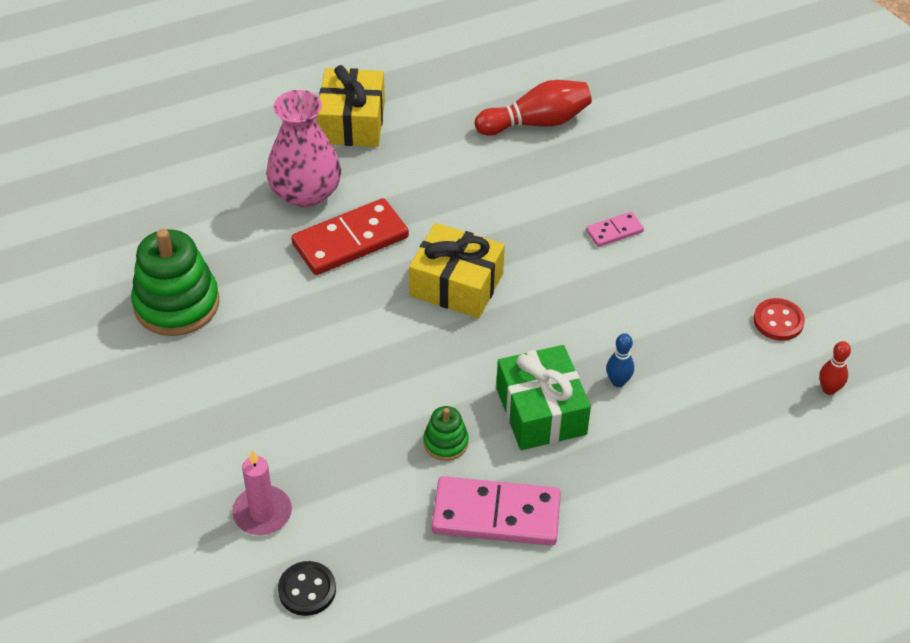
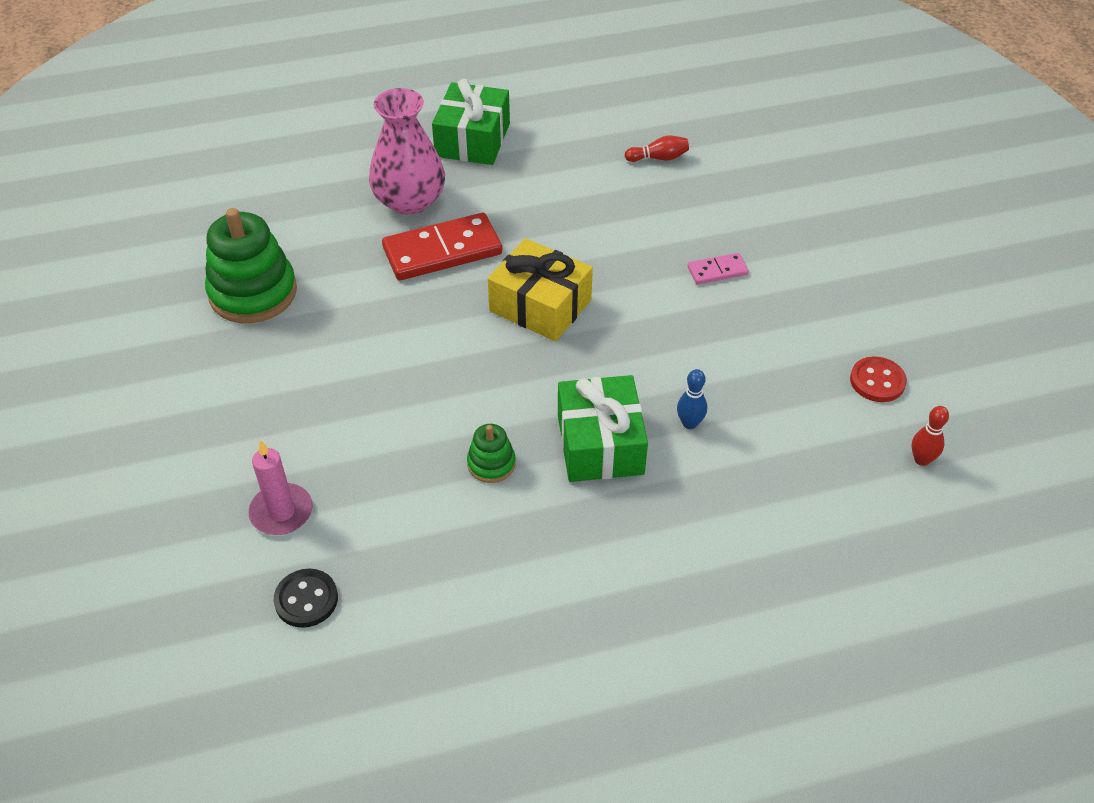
camera: 10 degrees right, 0 degrees up
yellow gift [317,65,385,147] -> green gift [432,79,510,165]
pink domino [432,476,561,546] -> none
red bowling pin [475,80,592,136] -> red bowling pin [625,135,689,162], size x0.53

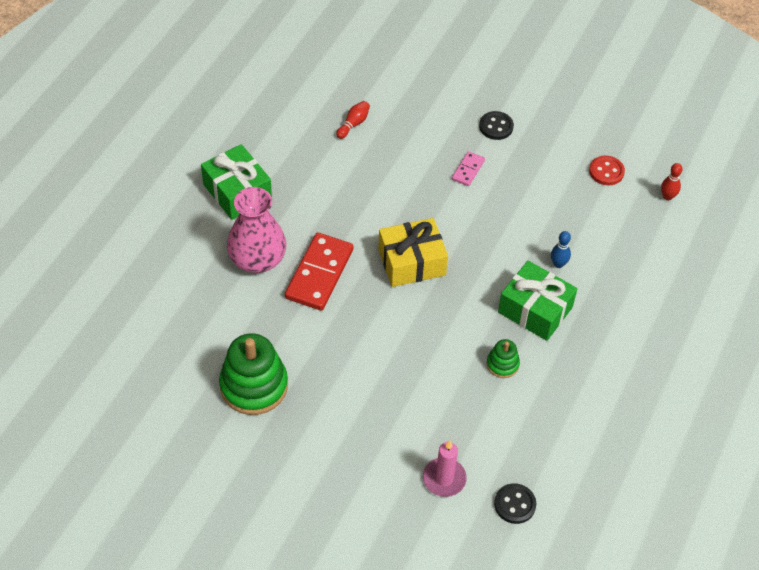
camera: 50 degrees left, 5 degrees up
none -> black button [479,111,514,140]

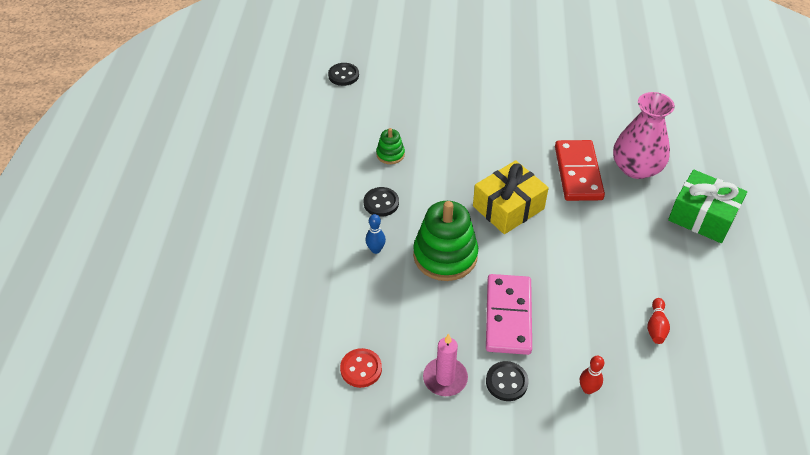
camera: 160 degrees right, 5 degrees down
green stacking toy [219,333,288,415] -> green stacking toy moved to [413,201,478,281]
pink candle [423,441,467,497] -> pink candle moved to [423,334,468,396]
pink domino [452,151,485,186] -> pink domino [486,274,532,355], size x2.01
green gift [498,261,577,341] -> black button [364,187,399,217]
red bowling pin [661,163,682,200] -> red bowling pin moved to [580,356,604,394]

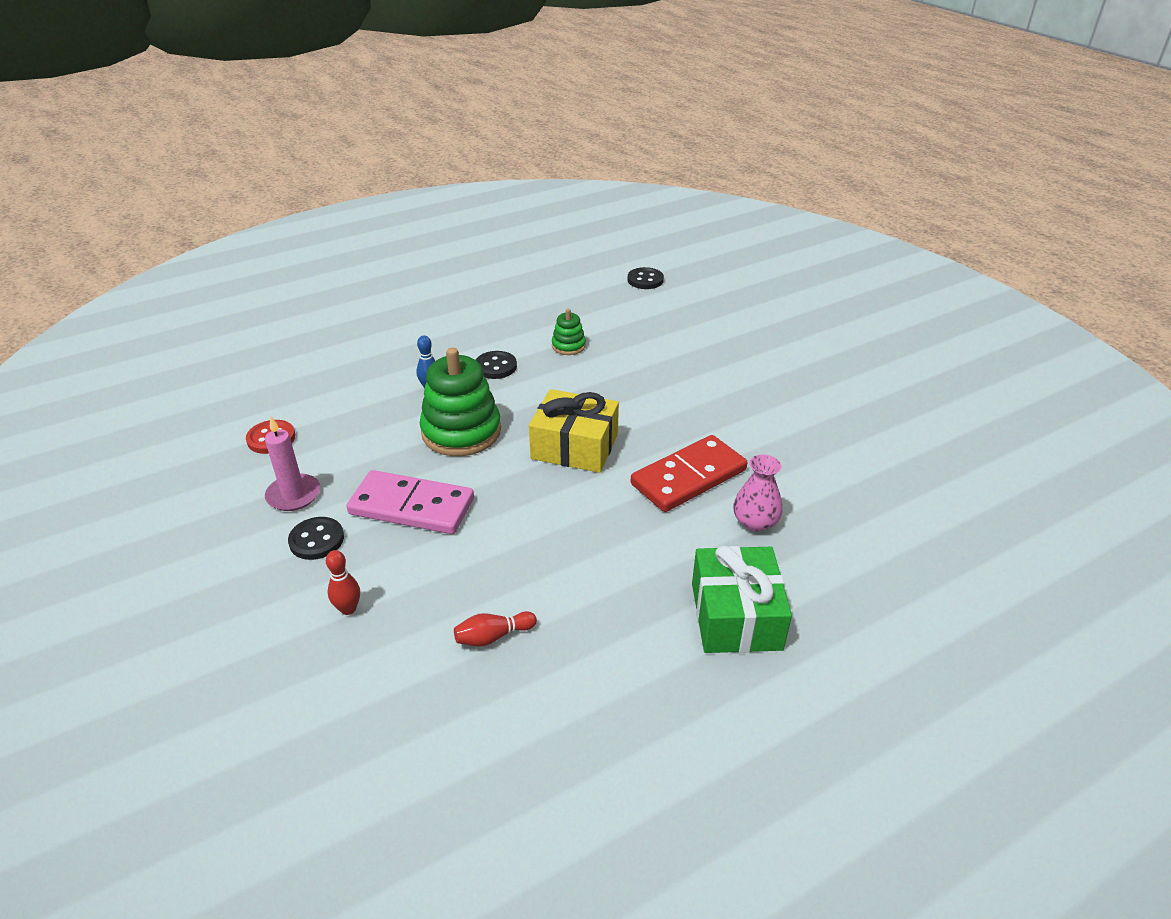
camera: 55 degrees right, 10 degrees down
pink domino [486,274,532,355] -> pink domino turned 45 degrees clockwise [346,470,474,534]
pink vase [613,92,675,179] -> pink vase [733,454,783,531], size x0.58

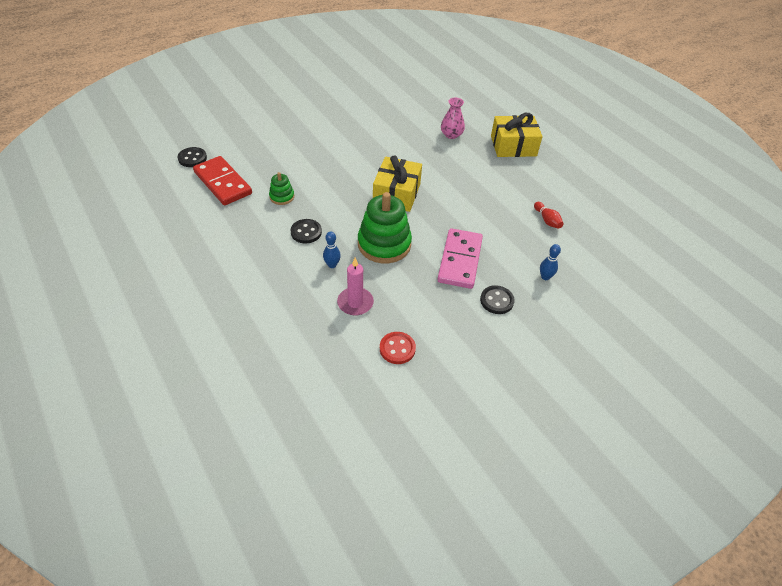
camera: 95 degrees left, 10 degrees up
pink candle [265,417,320,511] -> pink candle moved to [337,258,374,316]
red bowling pin [326,550,360,615] -> blue bowling pin [540,244,561,280]
red domino [631,435,747,512] -> red domino moved to [193,156,252,205]
green gift [692,545,792,653] -> yellow gift [491,113,543,157]

